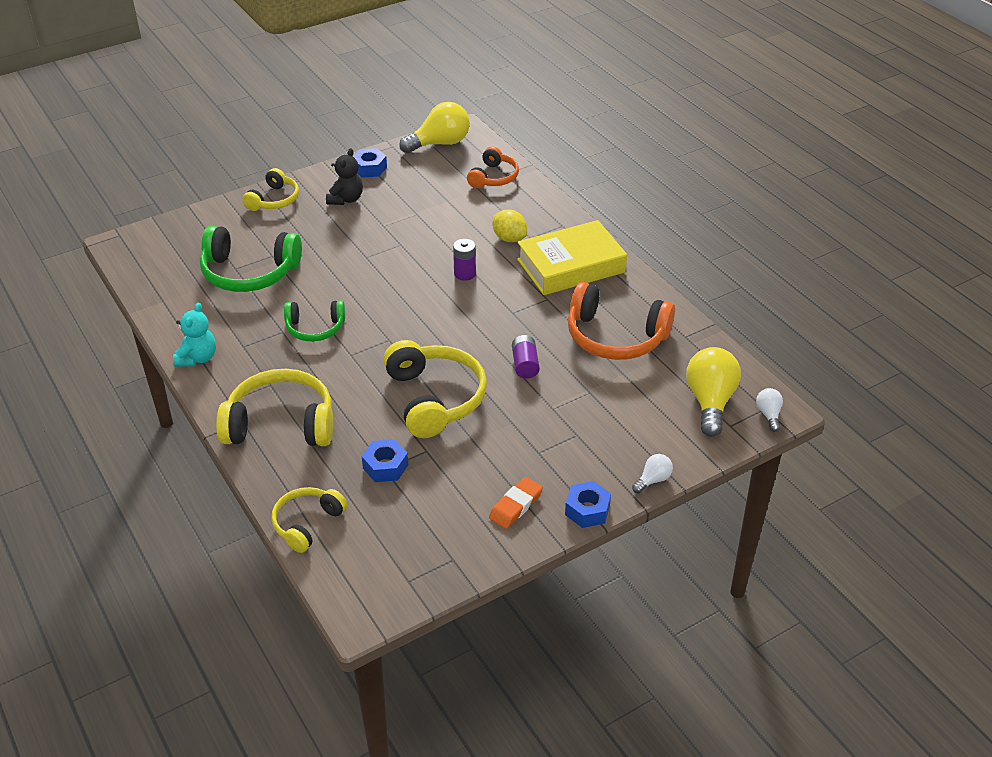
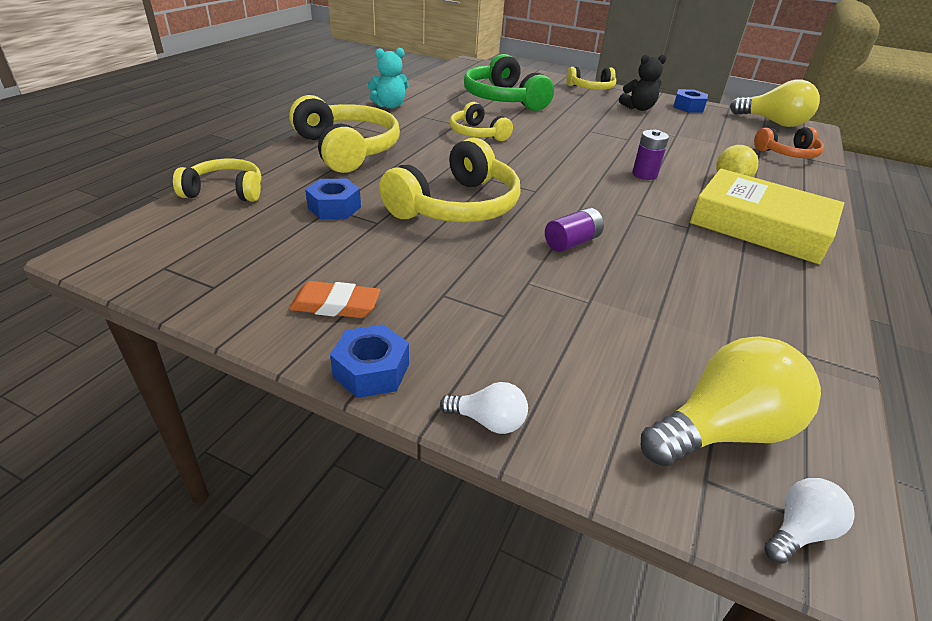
camera: 55 degrees right, 5 degrees down
green headphones [284,300,345,341] -> yellow headphones [450,102,513,141]
orange headphones [568,282,675,360] -> none

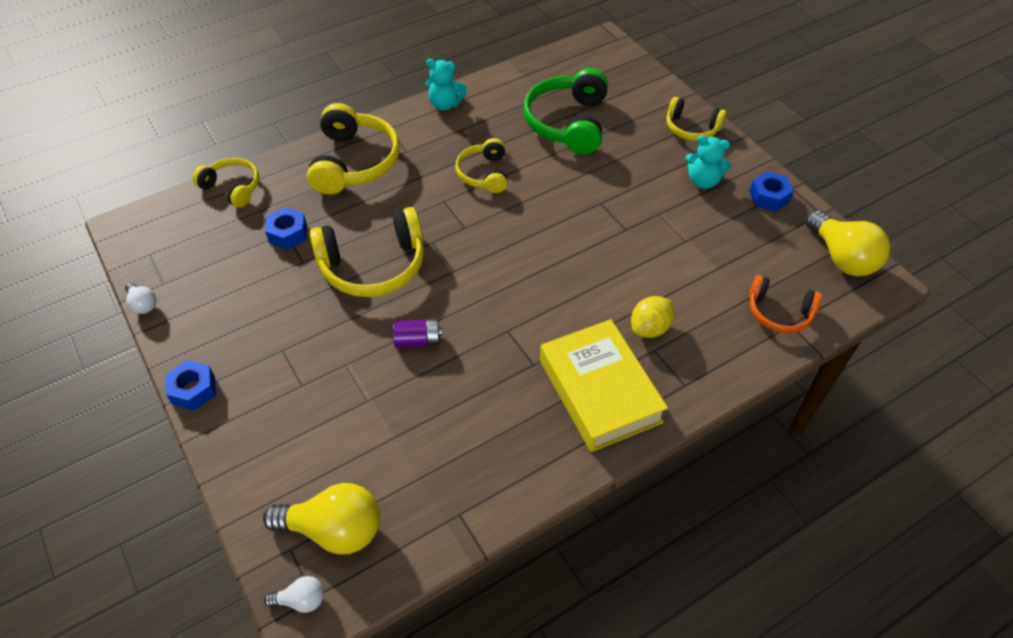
camera: 35 degrees right, 15 degrees up
orange eraser [289,281,381,318] -> none
white light bulb [440,382,528,434] -> white light bulb moved to [125,283,156,314]
black teddy bear [619,54,667,111] -> turquoise teddy bear [685,135,732,189]
purple battery [632,130,669,180] -> none

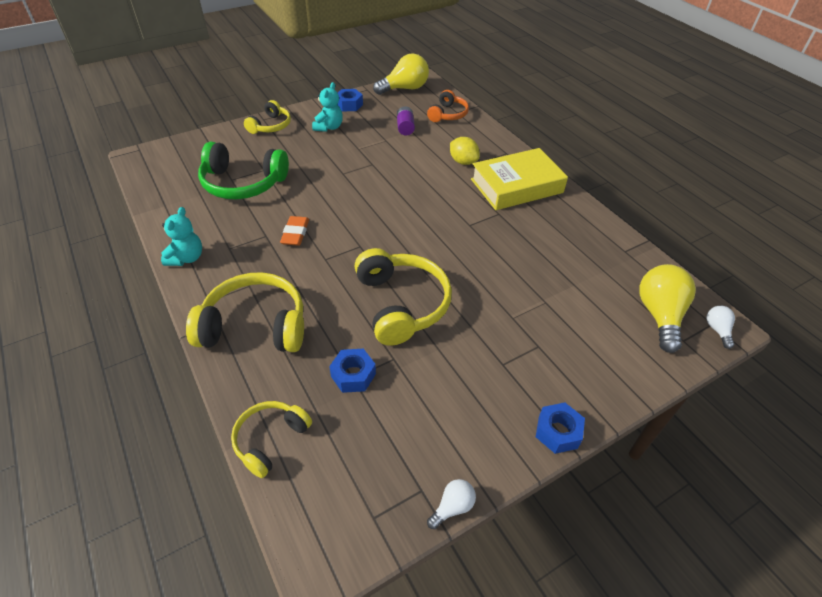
camera: 90 degrees left, 5 degrees down
purple battery [393,318,442,348] -> purple battery moved to [397,106,415,136]
yellow headphones [455,138,507,193] -> orange eraser [280,216,309,246]

